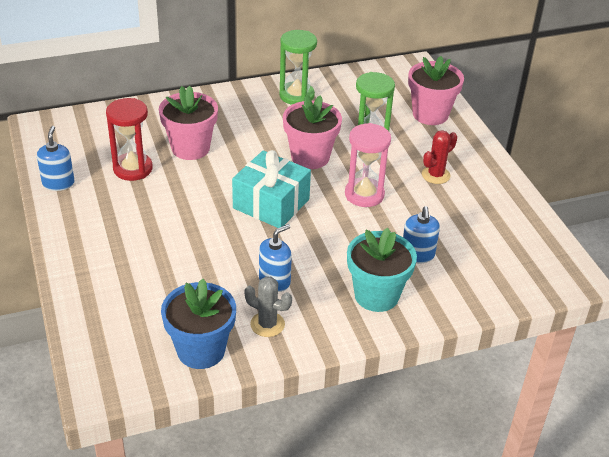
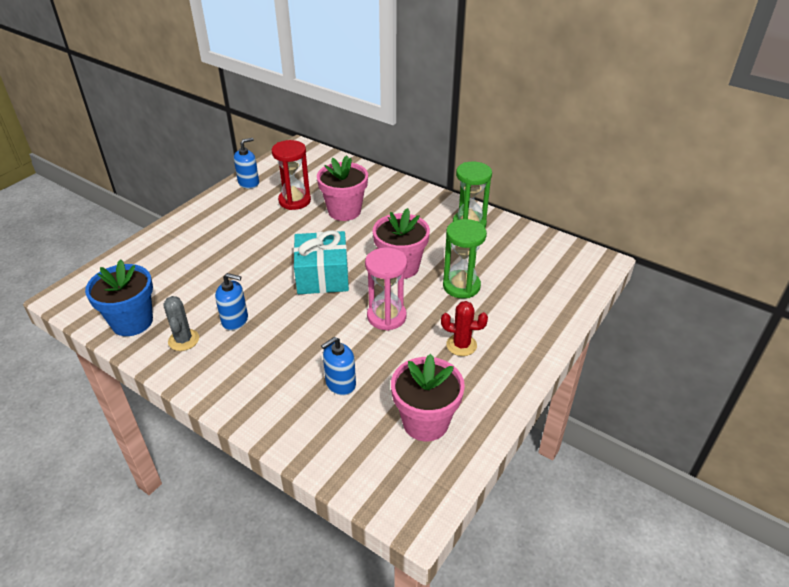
camera: 55 degrees right, 0 degrees up
turquoise flower pot [347,228,417,312] -> none
pink flower pot [408,56,464,125] -> pink flower pot moved to [391,354,465,441]

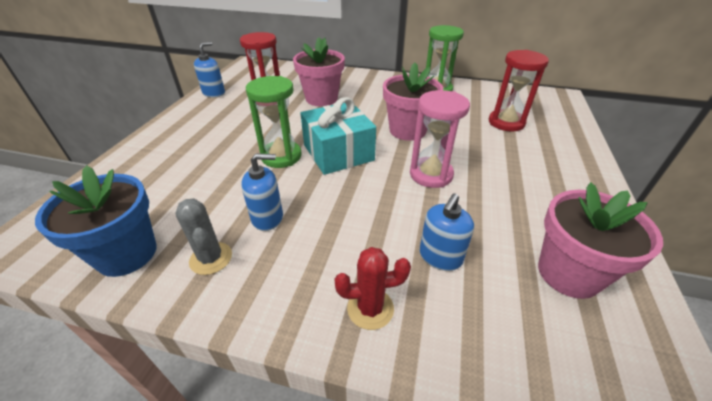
camera: 20 degrees left, 0 degrees up
red cactus [441,301,488,356] -> red cactus moved to [335,247,411,330]
green hourglass [443,219,487,298] -> green hourglass moved to [246,76,302,168]
none -> red hourglass [489,50,549,132]

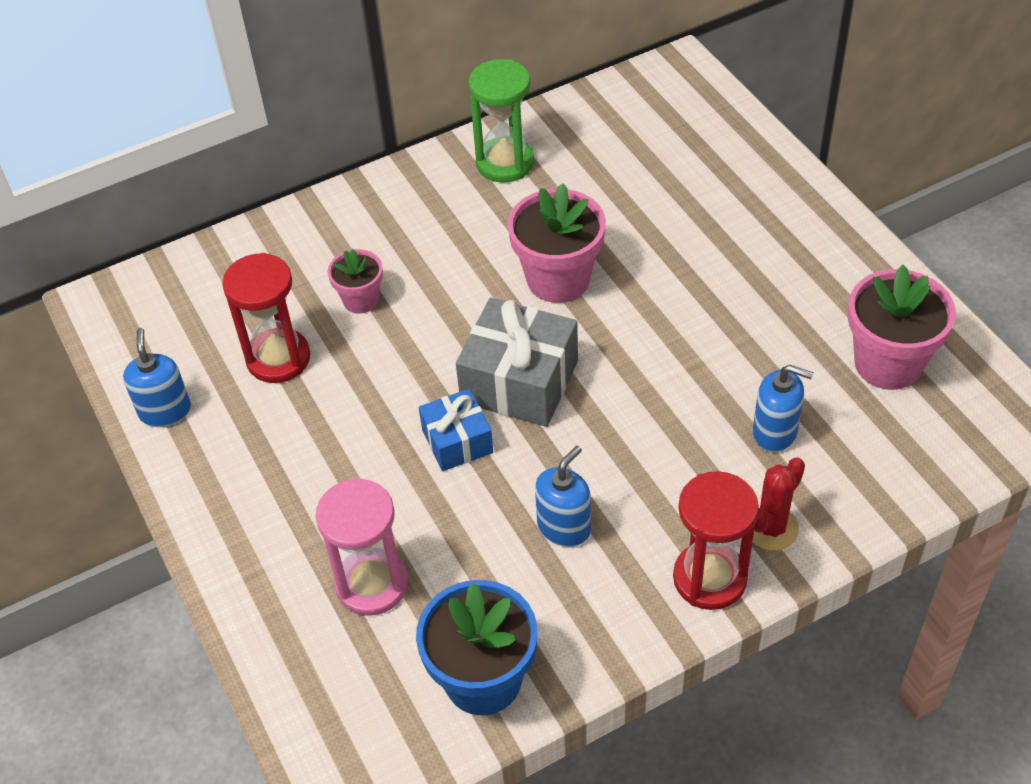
camera: 40 degrees left, 10 degrees up
grey cactus [176,198,232,275] -> none
green hourglass [246,76,302,168] -> blue gift [419,389,493,471]
pink flower pot [293,38,345,106] -> pink flower pot [328,249,383,313], size x0.57
turquoise gift [300,97,376,175] -> grey gift [456,298,578,427]
pink hourglass [410,90,470,188] -> pink hourglass moved to [315,478,408,616]
blue soap dispenser [420,193,474,271] -> blue soap dispenser turned 60 degrees counterclockwise [753,365,814,452]
red hourglass [489,50,549,132] -> red hourglass moved to [673,471,759,610]

